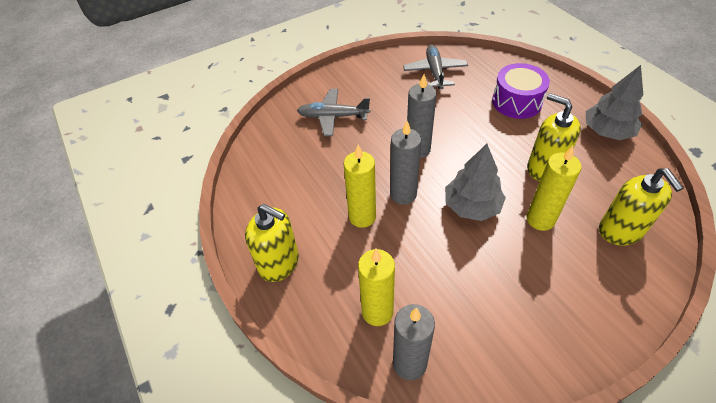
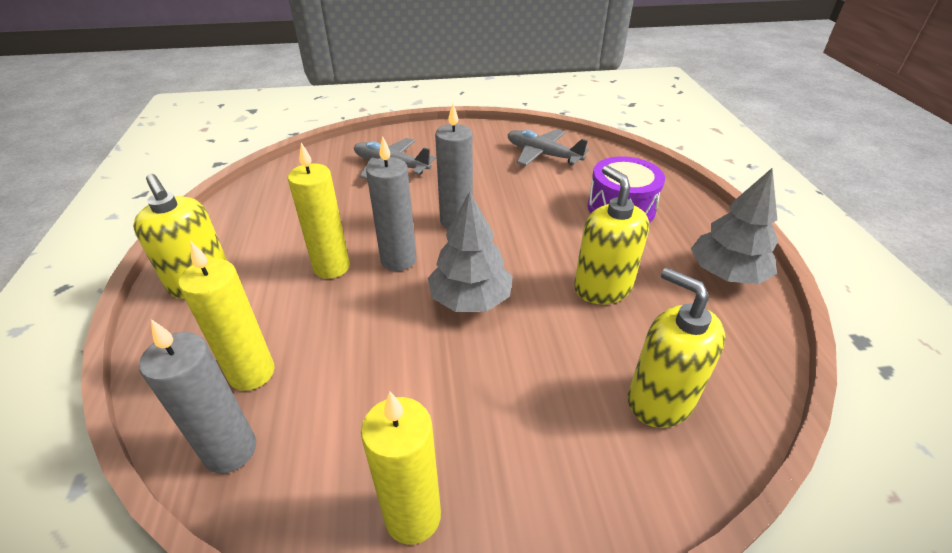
camera: 20 degrees right, 10 degrees down
grey plane [403,44,468,89] -> grey plane turned 75 degrees counterclockwise [507,129,589,166]
yellow candle [527,146,582,231] -> yellow candle moved to [361,392,441,544]
yellow soap dispenser [599,168,684,246] -> yellow soap dispenser turned 135 degrees clockwise [628,268,726,428]

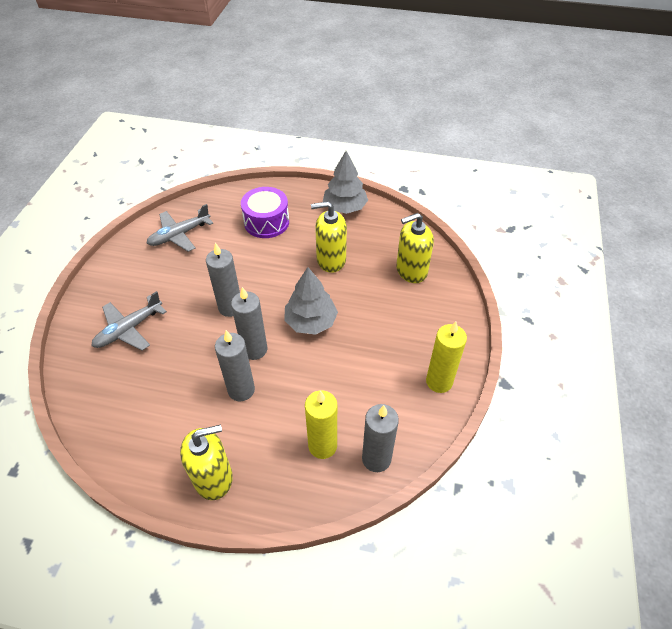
camera: 70 degrees left, 10 degrees up
yellow candle [288,143,350,279] -> grey candle [215,330,255,401]

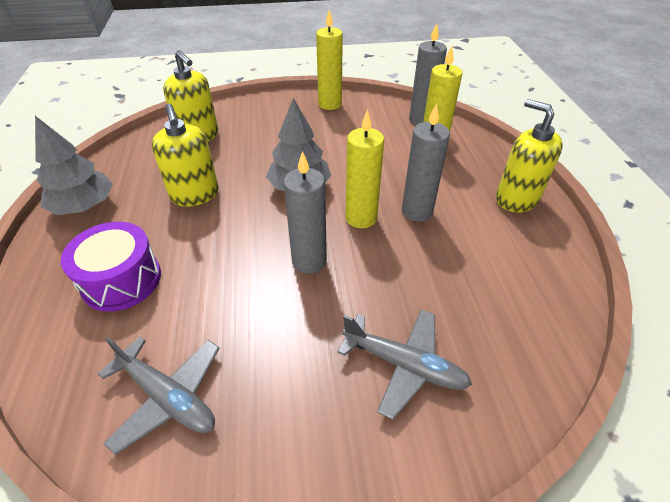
camera: 110 degrees left, 5 degrees down
grey candle [231,287,267,360] -> yellow candle [345,109,384,228]

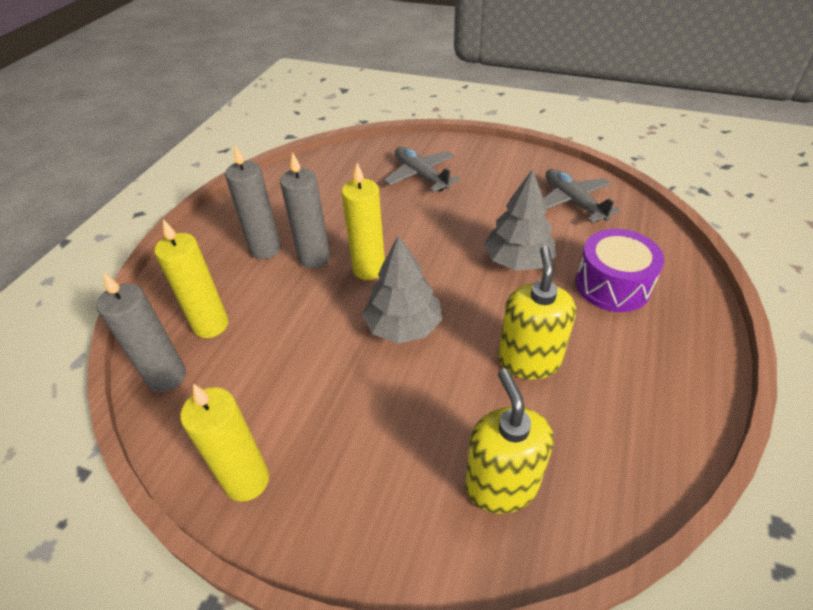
camera: 150 degrees left, 0 degrees up
grey tree [35,116,113,215] -> grey tree moved to [484,169,556,271]
grey candle [284,151,327,274] -> grey candle moved to [225,145,281,259]
yellow soap dispenser [496,99,563,212] -> none

